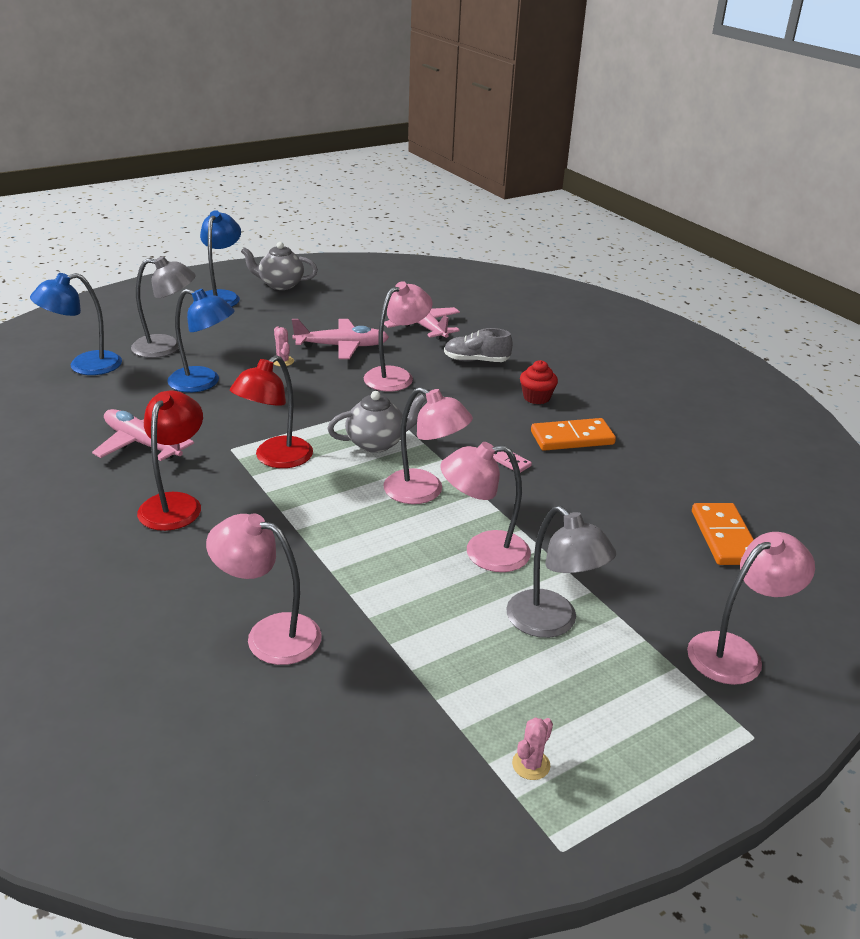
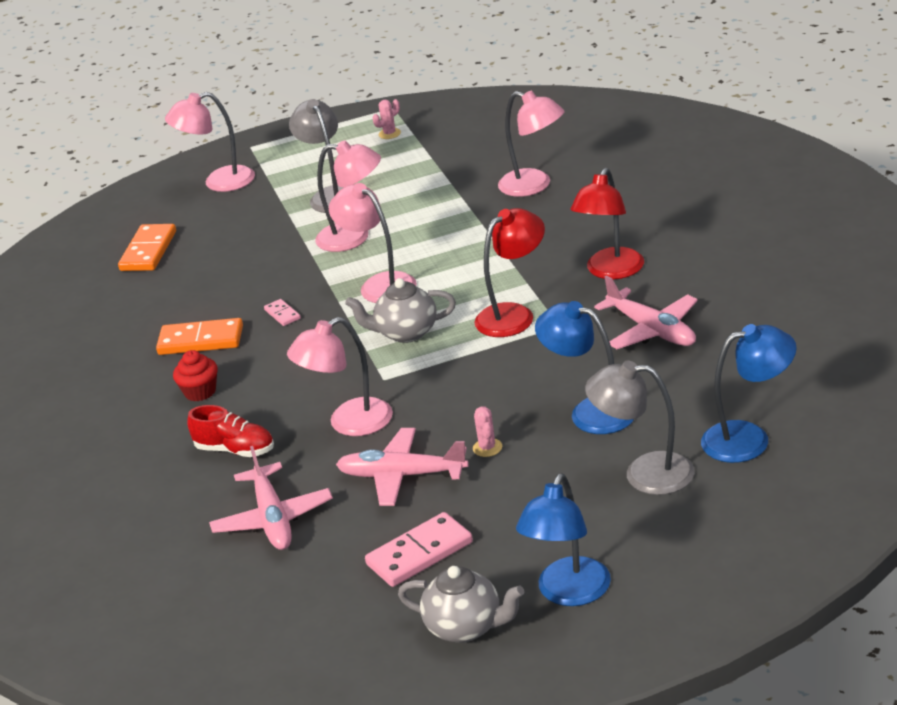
camera: 160 degrees left, 0 degrees up
grey shoe [444,328,513,362] -> red shoe [187,405,274,457]
none -> pink domino [365,512,473,587]

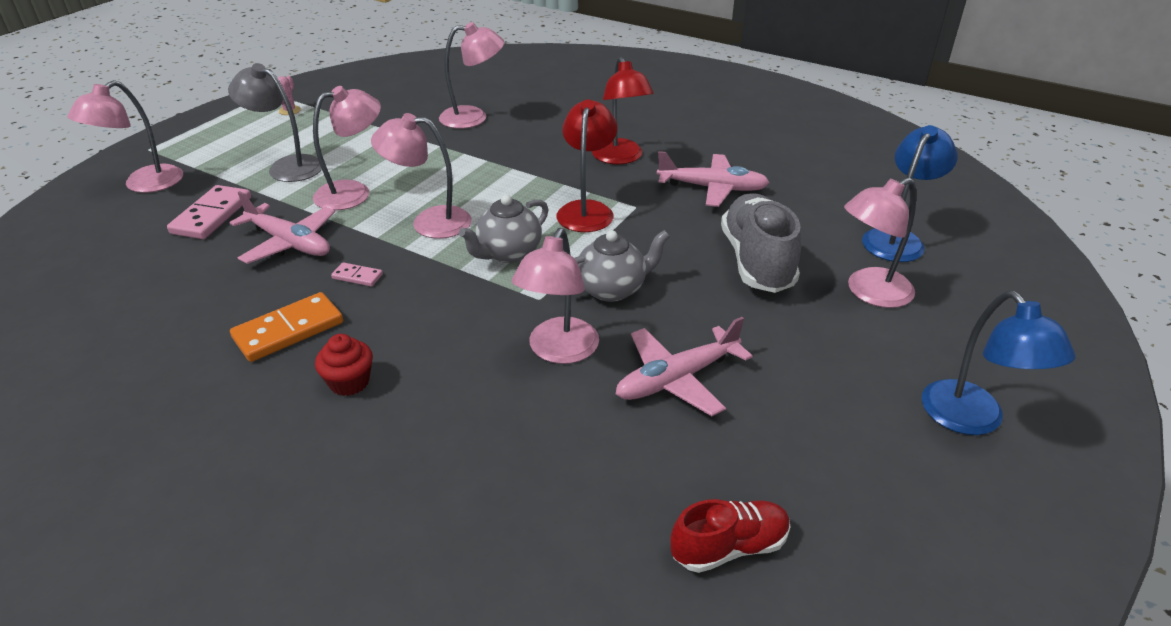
camera: 45 degrees left, 5 degrees up
orange domino [118,224,176,271] -> none
red shoe [187,405,274,457] -> red shoe moved to [670,499,791,573]
pink plane [209,446,333,550] -> pink plane moved to [230,191,335,264]
pink domino [365,512,473,587] -> pink domino moved to [167,185,251,239]
grey teapot [398,566,524,643] -> grey teapot moved to [574,230,670,302]
pink cactus [473,407,502,457] -> none
blue lamp [535,301,634,434] -> grey shoe [721,193,802,293]
grey lamp [585,361,695,495] -> pink lamp [844,178,916,308]

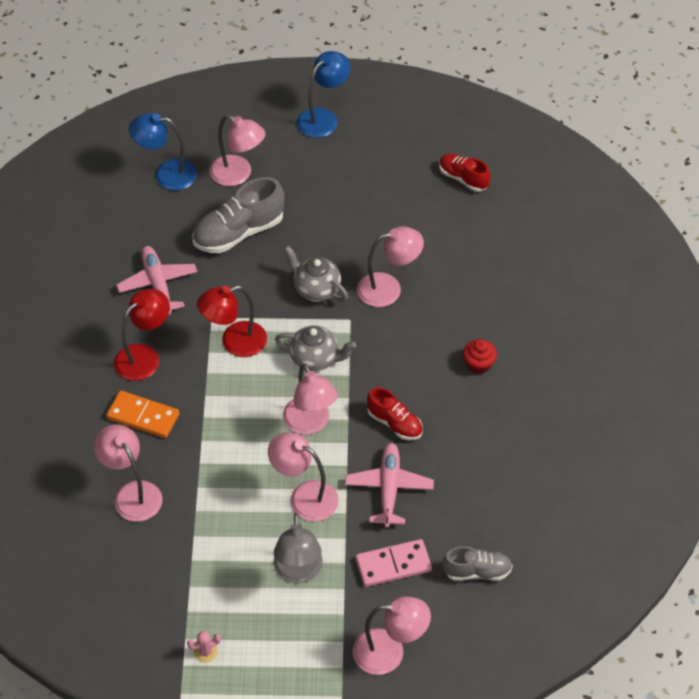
camera: 120 degrees left, 15 degrees up
orange domino [230,292,343,362] -> orange domino moved to [106,391,180,438]
pink domino [331,262,383,286] -> red shoe [367,387,422,440]
pink plane [616,317,753,416] -> none
none -> grey shoe [442,546,513,581]

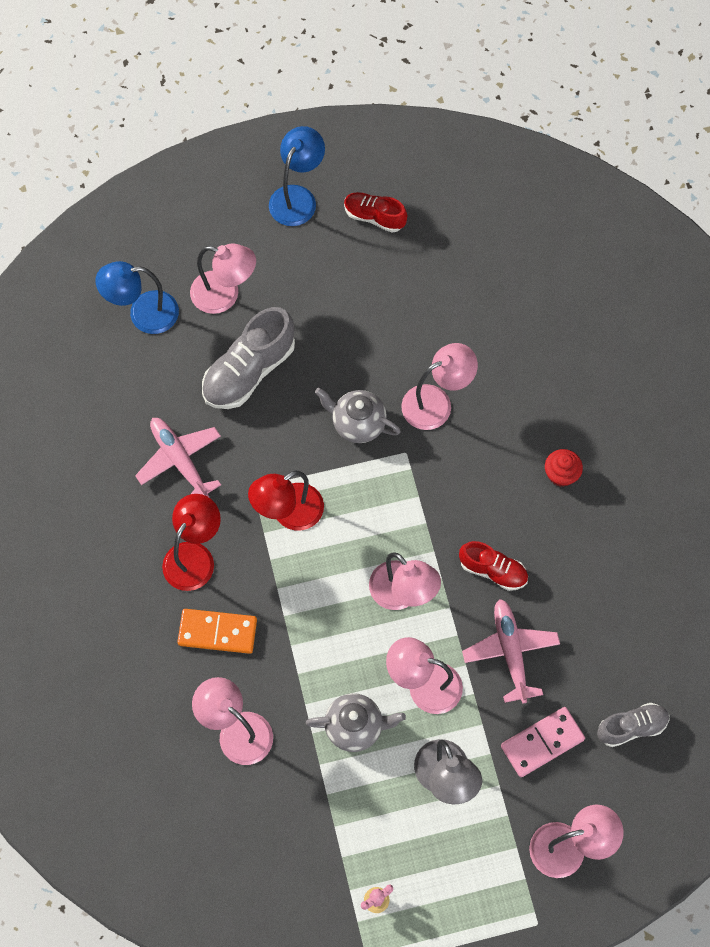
camera: 15 degrees left, 15 degrees up
grey teapot [275,325,356,372] -> grey teapot moved to [306,693,406,752]
red shoe [439,153,490,192] -> red shoe moved to [344,192,407,233]

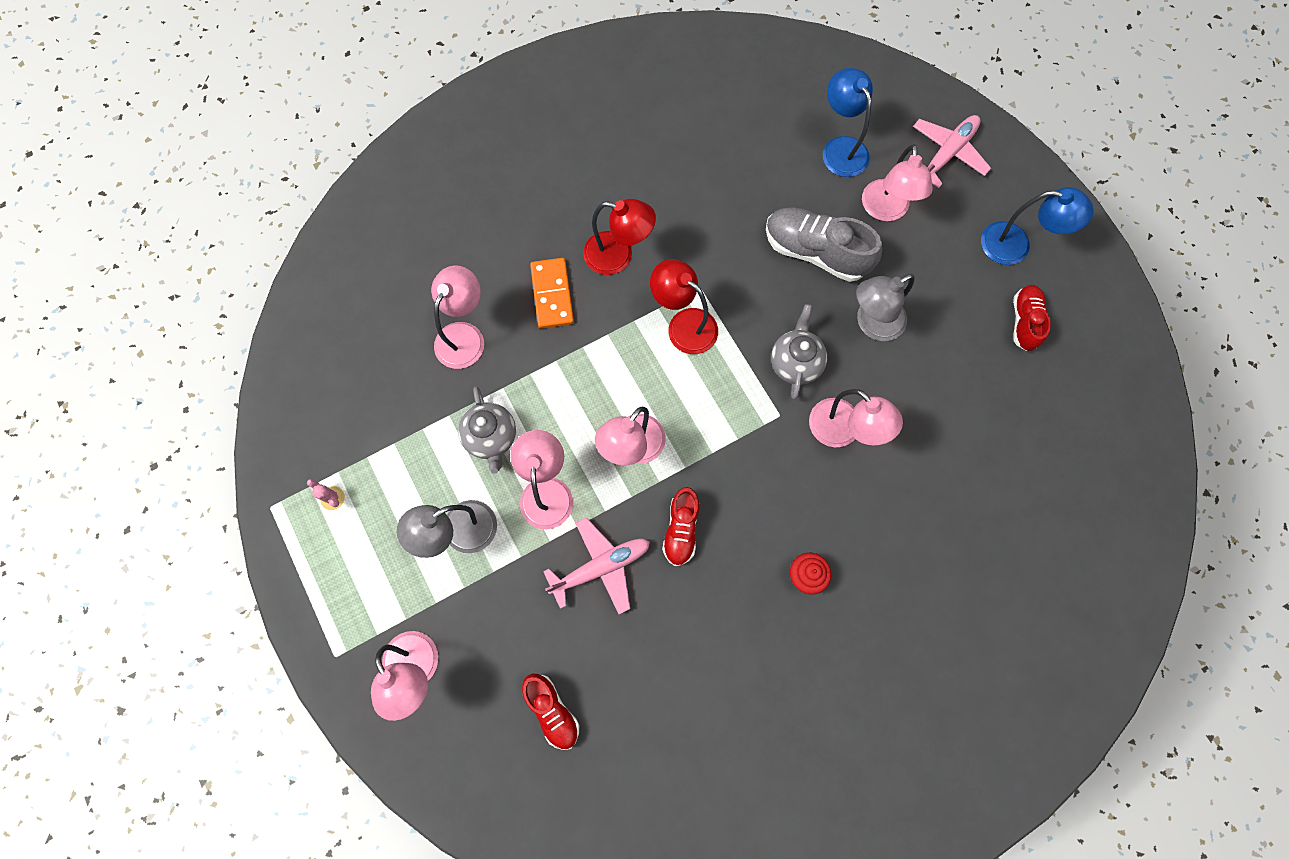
camera: 75 degrees right, 5 degrees up
pink plane [135,418,221,497] -> pink plane moved to [913,115,991,188]
pink domino [501,707,585,777] -> none
grey shoe [597,703,670,747] -> red shoe [522,673,579,750]
none -> grey lamp [856,274,915,341]

